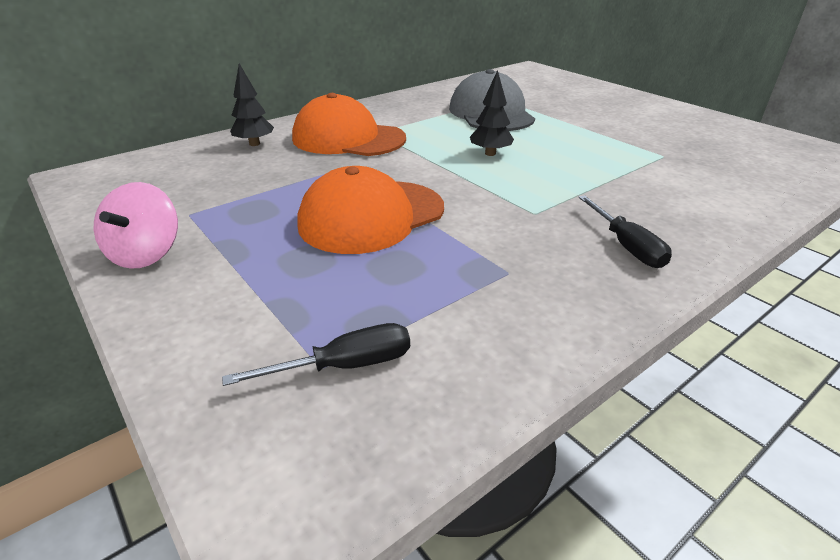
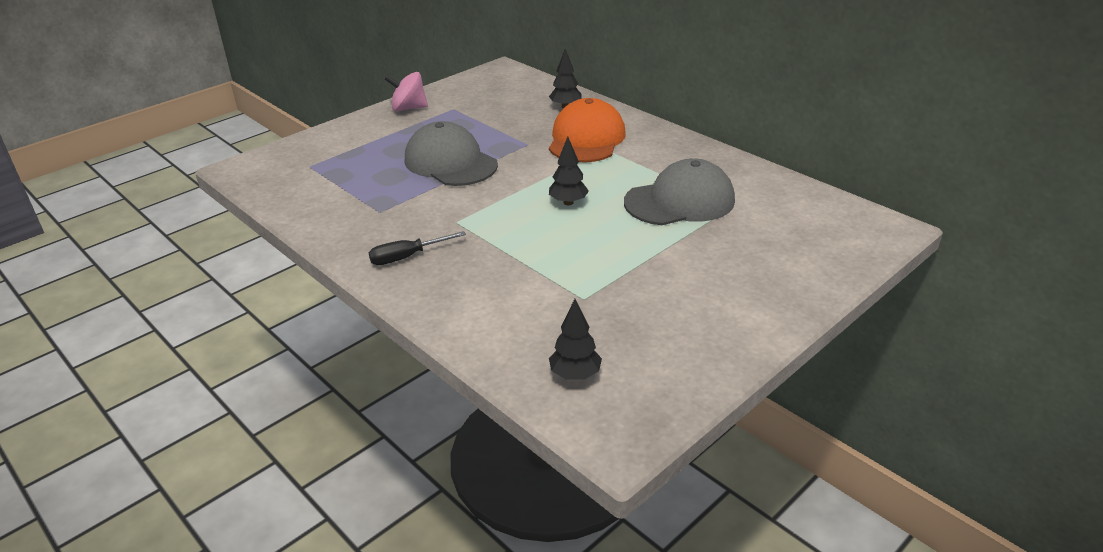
camera: 85 degrees right, 0 degrees up
black screwdriver [222,323,410,386] -> none
orange cap [298,166,444,254] -> grey cap [405,121,498,186]
none -> black tree [549,299,602,380]

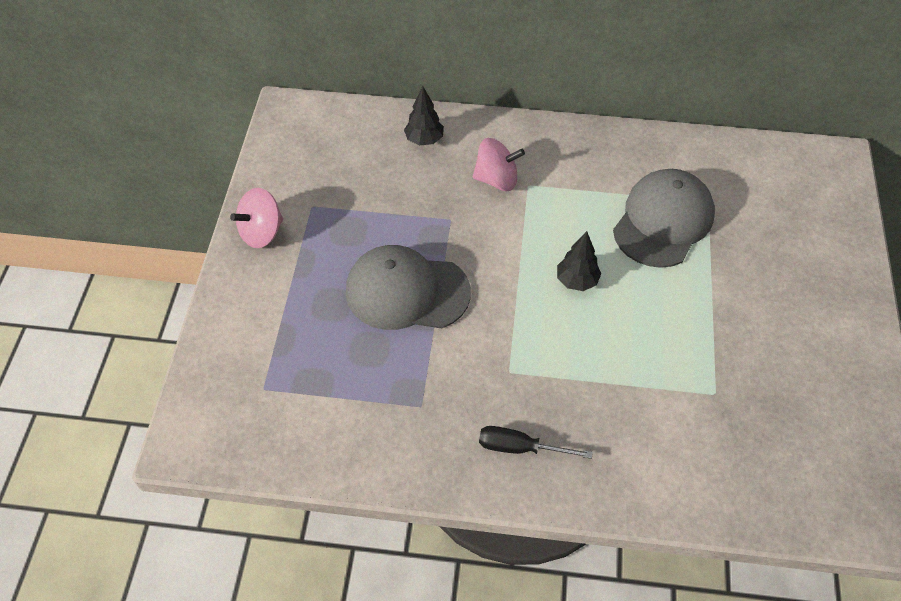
camera: 40 degrees left, 20 degrees up
black screwdriver [369,231,466,265] -> black screwdriver turned 75 degrees clockwise [479,426,593,459]
orange cap [549,98,626,162] -> pink spinning top [473,138,525,191]
black tree [549,299,602,380] -> none

